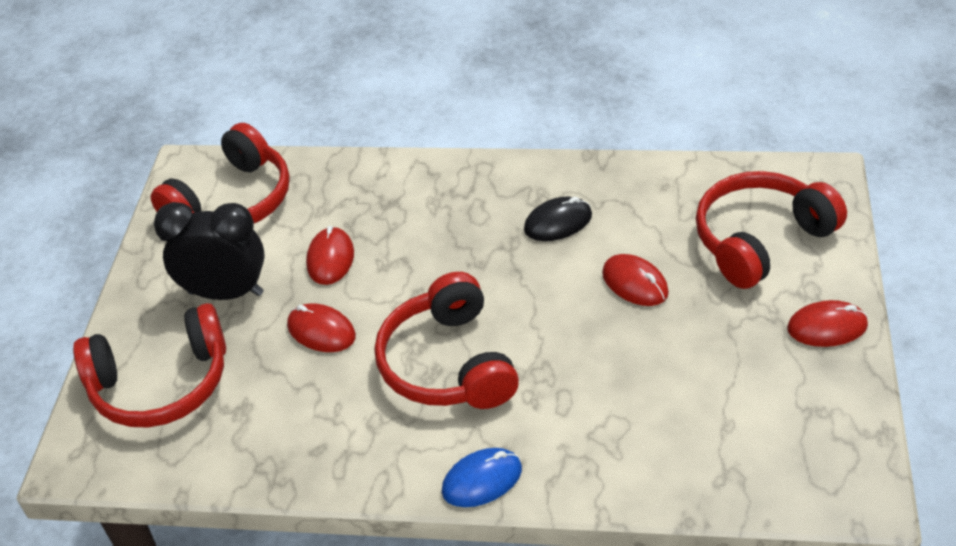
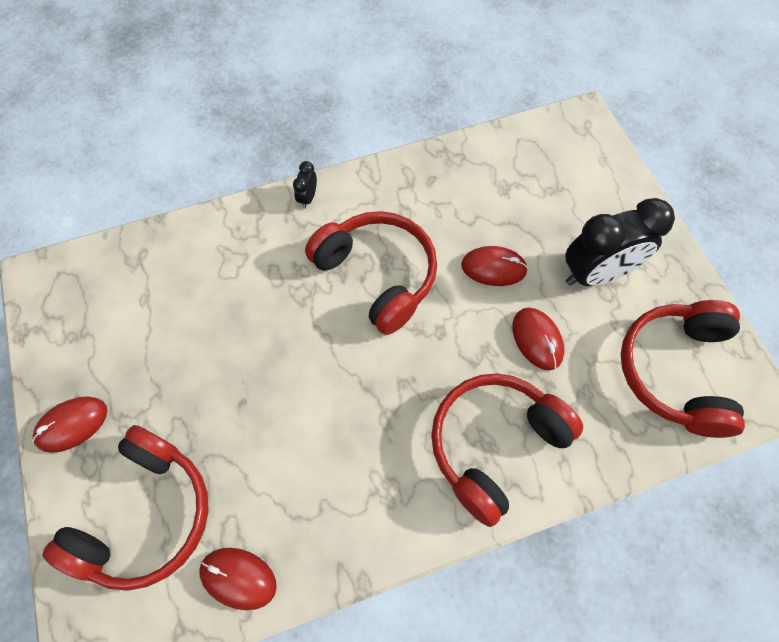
camera: 150 degrees right, 20 degrees up
red headphones [73,303,226,428] -> red headphones moved to [431,373,583,527]
blue mouse [442,448,522,507] -> black clock [293,161,317,209]
black mouse [524,197,592,241] -> none
red mouse [602,254,669,306] -> red mouse moved to [199,548,277,610]

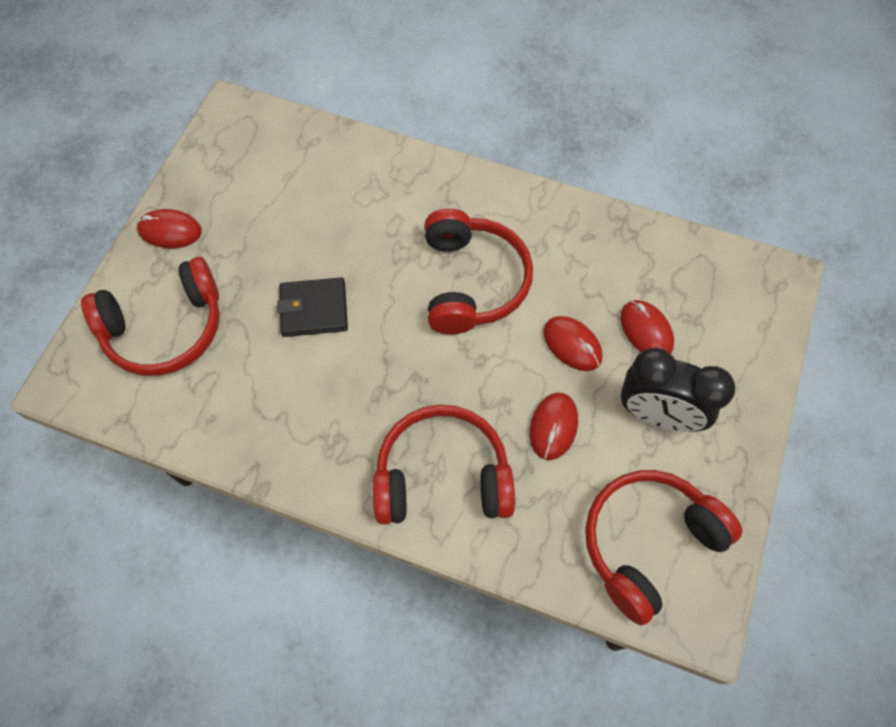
camera: 40 degrees right, 0 degrees up
red mouse [199,548,277,610] -> red mouse moved to [620,300,674,354]
black clock [293,161,317,209] -> none
none -> black wallet [277,277,348,337]

